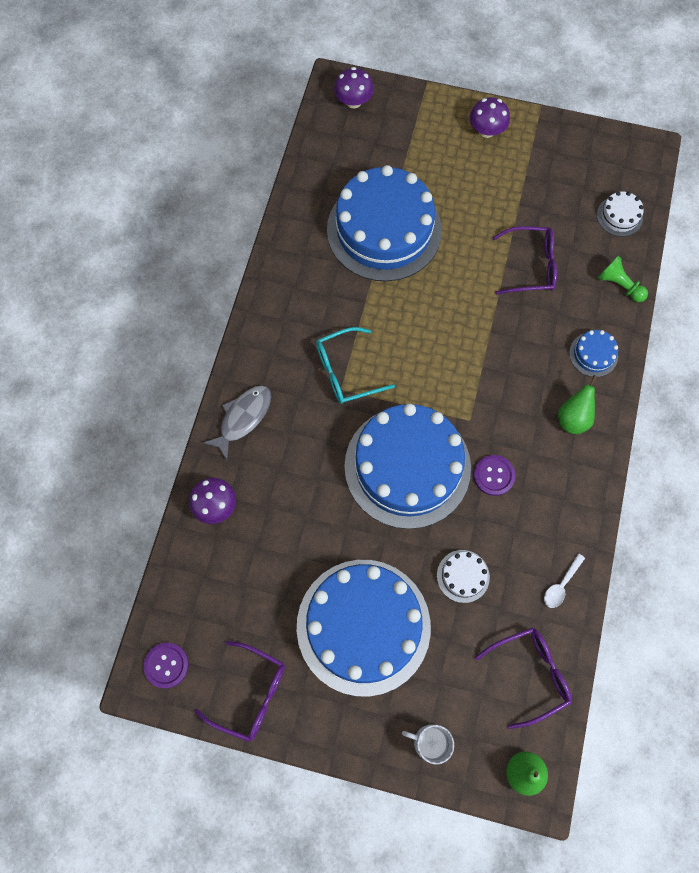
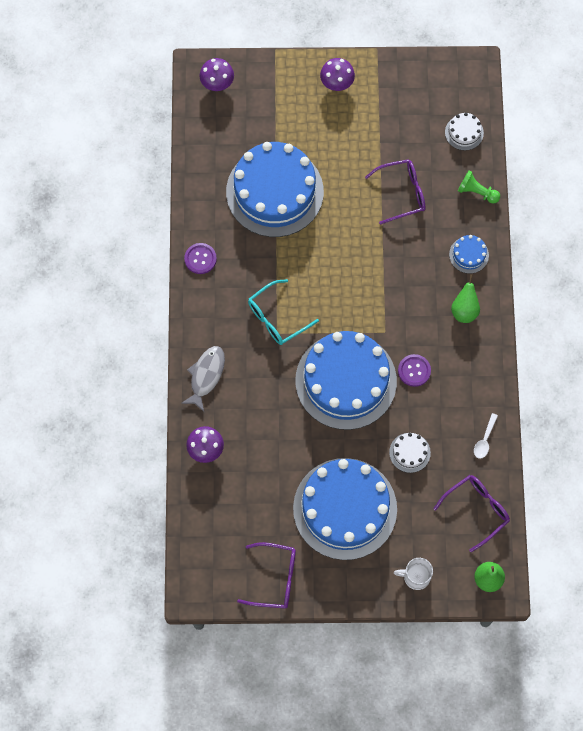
camera: 15 degrees left, 0 degrees up
purple button [144,643,189,689] -> purple button moved to [184,243,217,274]

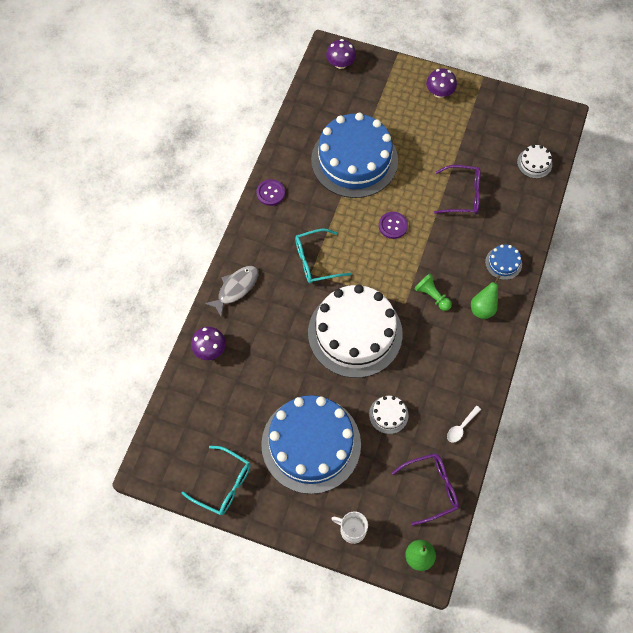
camera: 20 degrees right, 5 degrees down
purple glasses [237,542,296,609] -> turquoise glasses [182,446,251,515]
blue cake [295,331,397,430] -> white cake [308,285,403,378]
purple button [398,354,431,387] -> purple button moved to [379,212,408,239]
green pawn [458,171,500,204] -> green pawn moved to [414,273,452,311]

